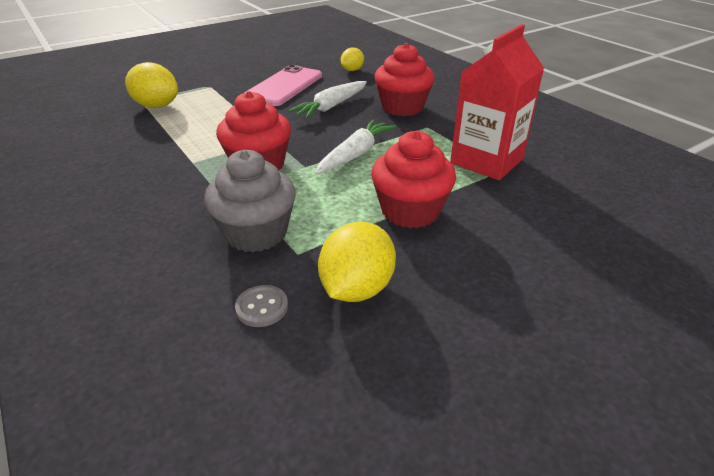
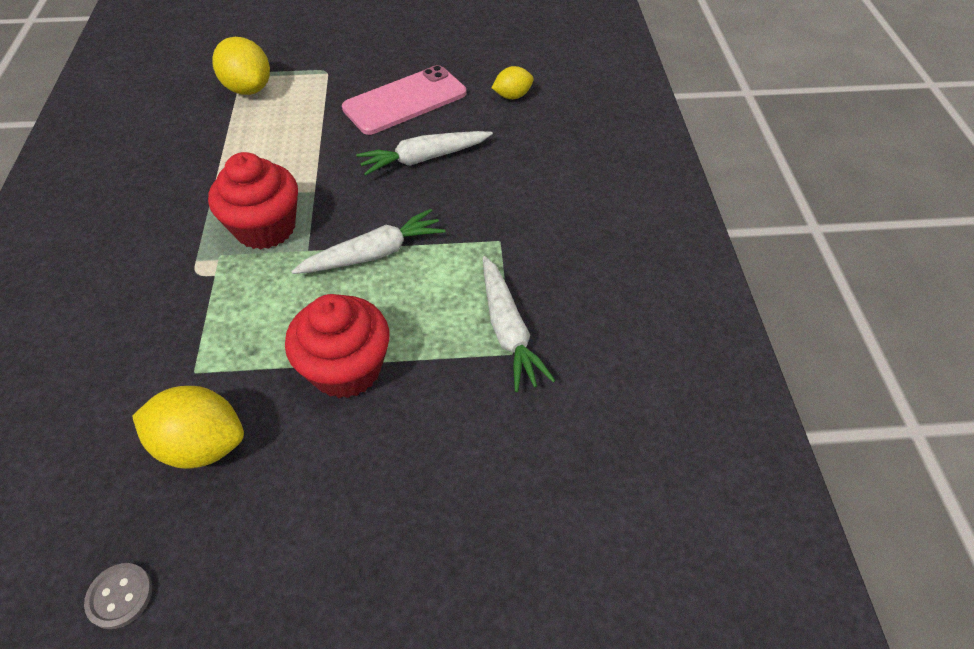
camera: 30 degrees right, 15 degrees up
grey cupcake [204,150,296,252] -> none
grey button [235,285,288,327] -> grey button moved to [84,563,152,629]
yellow lemon [318,222,396,302] -> yellow lemon turned 45 degrees clockwise [132,386,244,469]
red cupcake [374,43,435,116] -> none
red carton [450,24,544,180] -> white carrot [483,256,556,392]

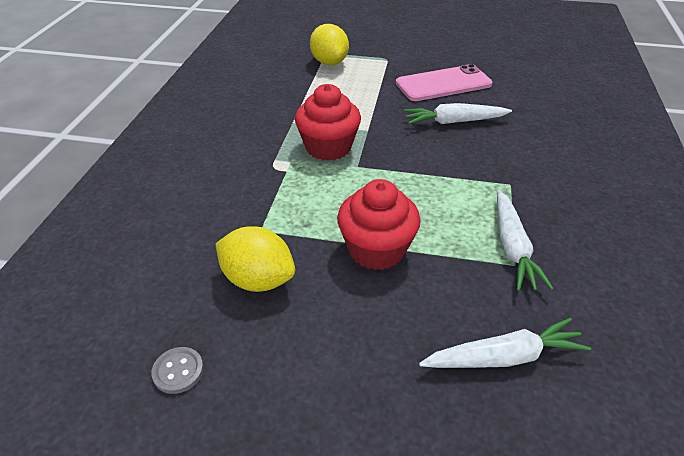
camera: 15 degrees right, 10 degrees down
white carrot [291,209,446,274] -> white carrot moved to [419,318,591,368]
yellow lemon [492,66,534,99] -> none

